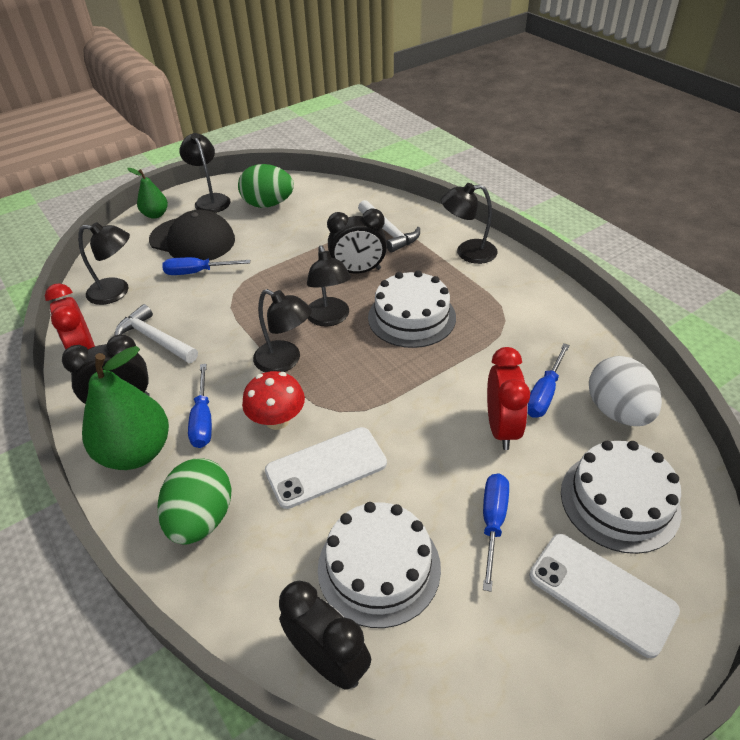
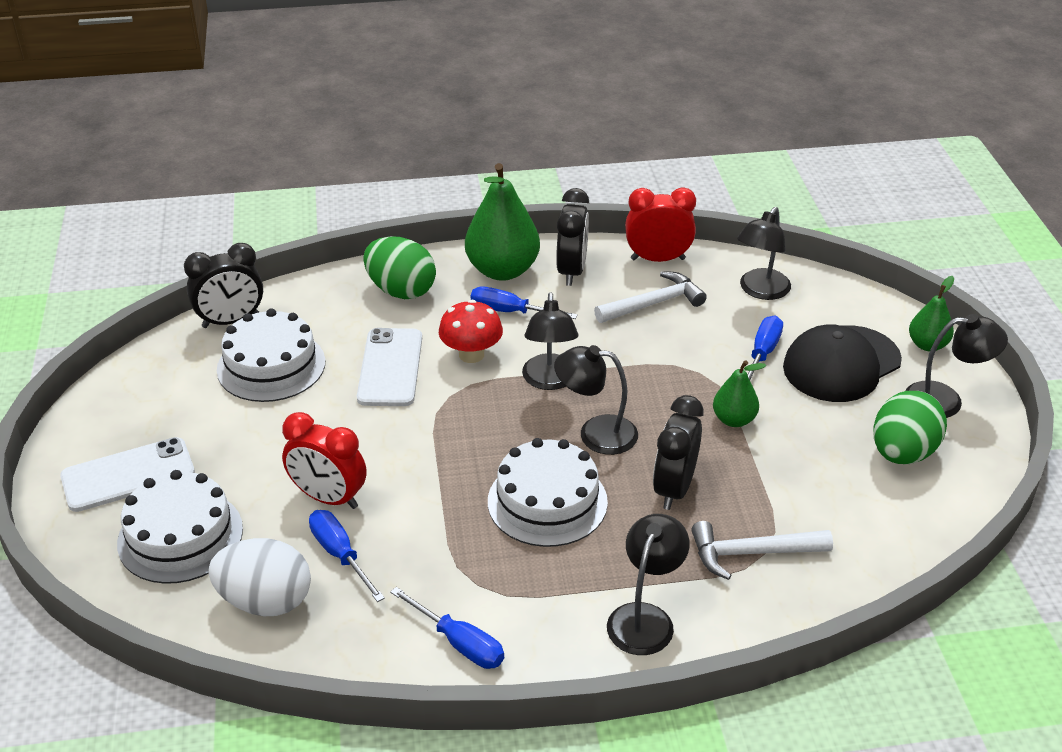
camera: 115 degrees right, 5 degrees down
black lamp [253,289,312,372] -> black lamp turned 60 degrees counterclockwise [522,292,578,390]
blue screwdriver [483,473,509,592] -> blue screwdriver moved to [390,587,504,669]
none -> green pear [713,360,766,427]

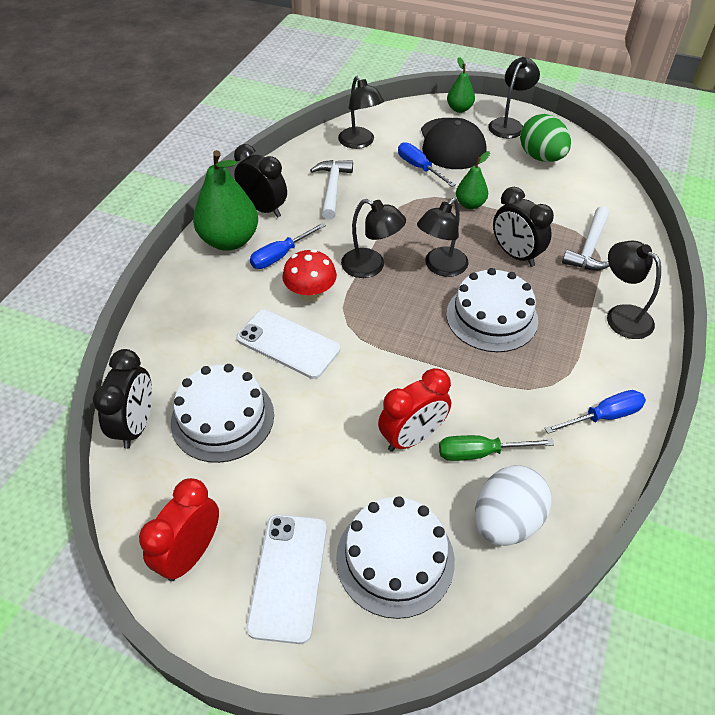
camera: 60 degrees left, 10 degrees up
blue screwdriver [309,510,385,602] -> green screwdriver [439,435,554,461]
green egg [363,236,436,299] -> none
red clock [625,187,696,262] -> red clock moved to [139,478,219,581]

